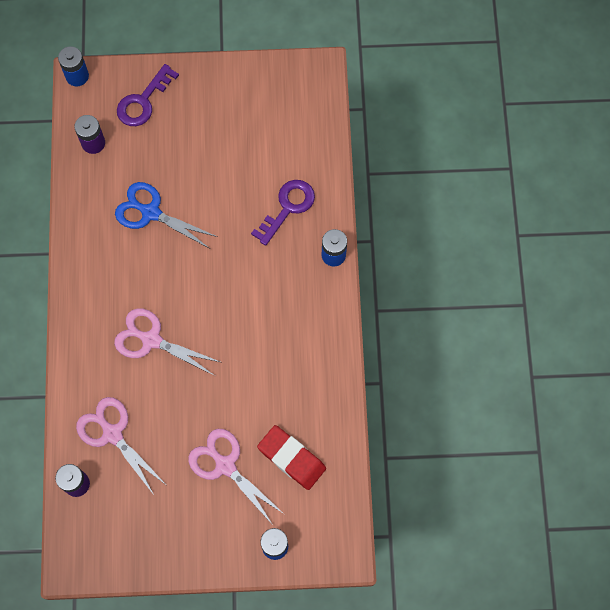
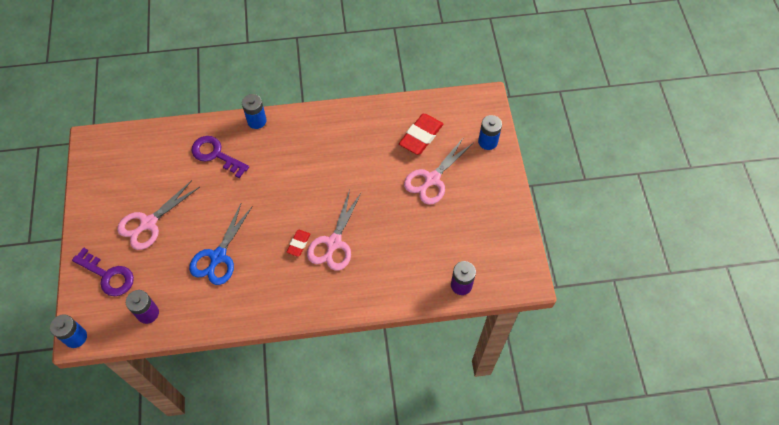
camera: 95 degrees left, 10 degrees down
pink scissors [76,397,166,495] -> pink scissors moved to [117,180,200,250]
none -> red eraser [286,230,310,257]

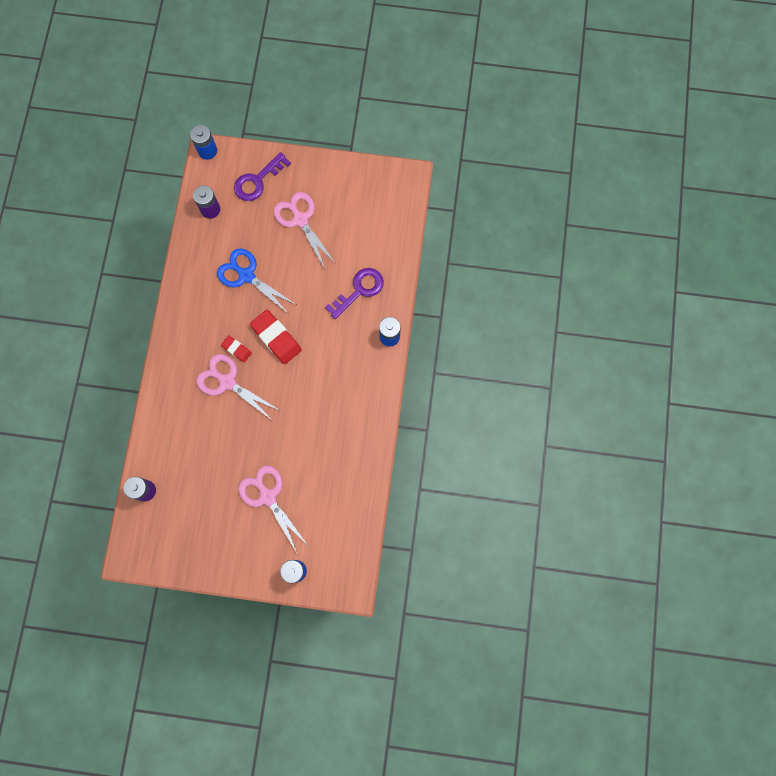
camera: 105 degrees right, 15 degrees up
red eraser [399,114,443,155] -> red eraser moved to [250,310,302,364]

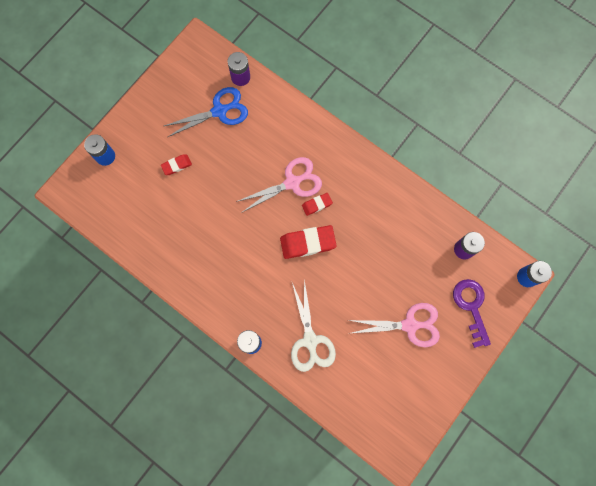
camera: 120 degrees right, 0 degrees up
blue scissors [217,248,296,314] -> blue scissors moved to [164,87,248,137]
pink scissors [238,465,307,553] -> red eraser [161,154,192,175]
purple key [325,268,384,319] -> white scissors [291,280,336,372]

